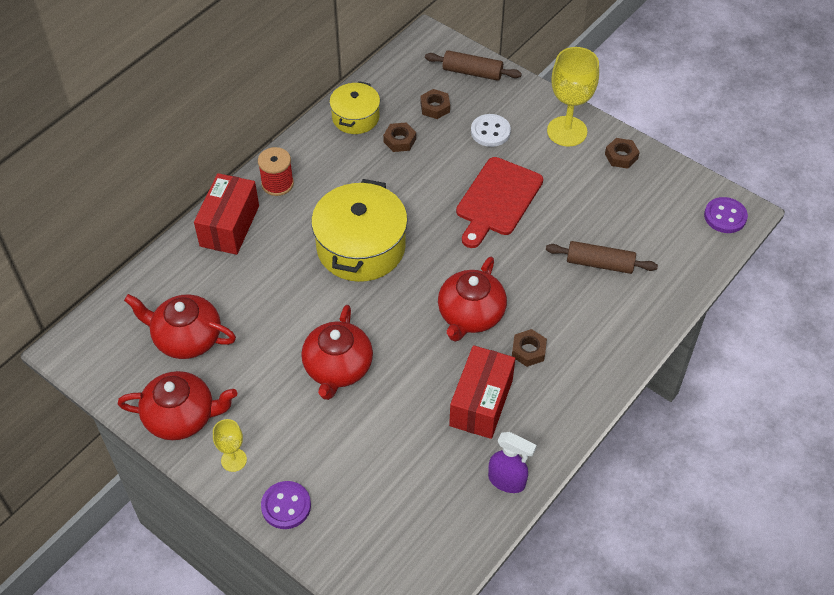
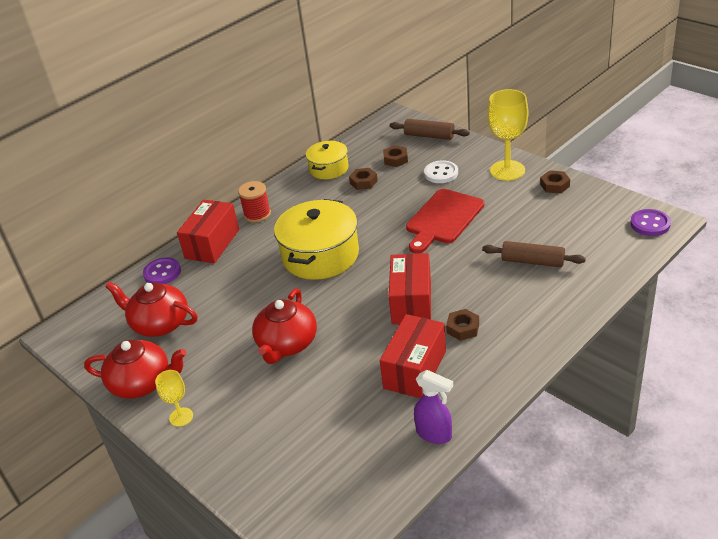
camera: 10 degrees right, 15 degrees down
purple button [261,481,311,529] -> purple button moved to [143,257,181,284]
red teapot [438,257,507,342] -> red box [389,253,431,324]

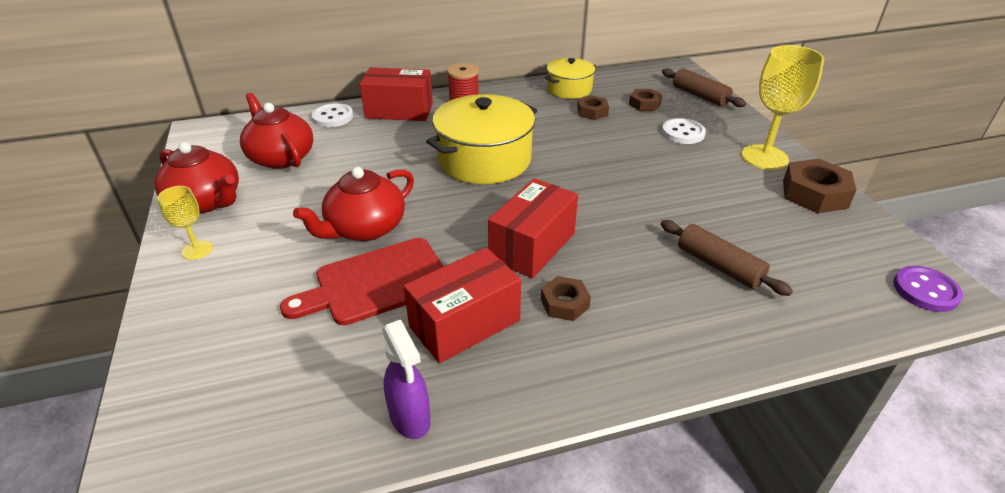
camera: 25 degrees right, 0 degrees up
purple button [143,257,181,284] -> white button [311,103,353,127]
red box [177,200,239,263] -> red box turned 45 degrees clockwise [360,67,433,121]
red cutting board [406,189,484,254] -> red cutting board moved to [280,238,444,325]
brown nut [540,170,570,194] -> brown nut [783,159,857,213], size x1.69

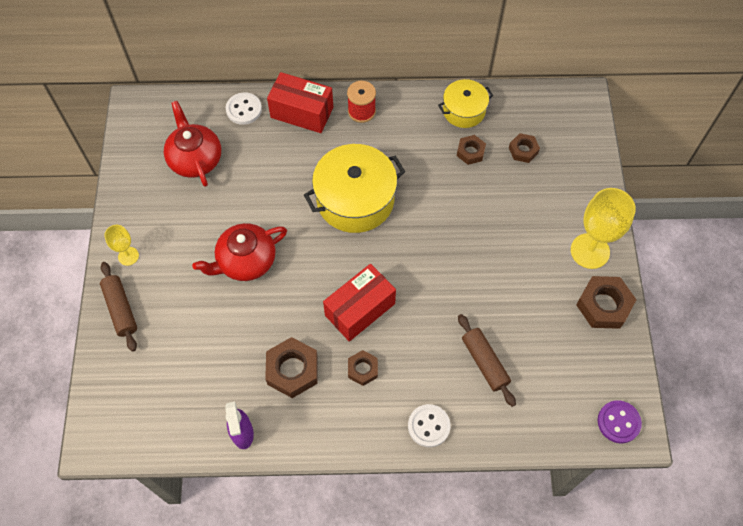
camera: 15 degrees right, 25 degrees up
red teapot [154,142,239,214] -> none
red cutting board [280,238,444,325] -> none
red box [403,248,521,363] -> brown nut [265,337,318,398]
brown rolling pin [662,68,746,107] -> brown rolling pin moved to [100,262,137,352]
white button [662,118,706,144] -> white button moved to [408,404,451,447]

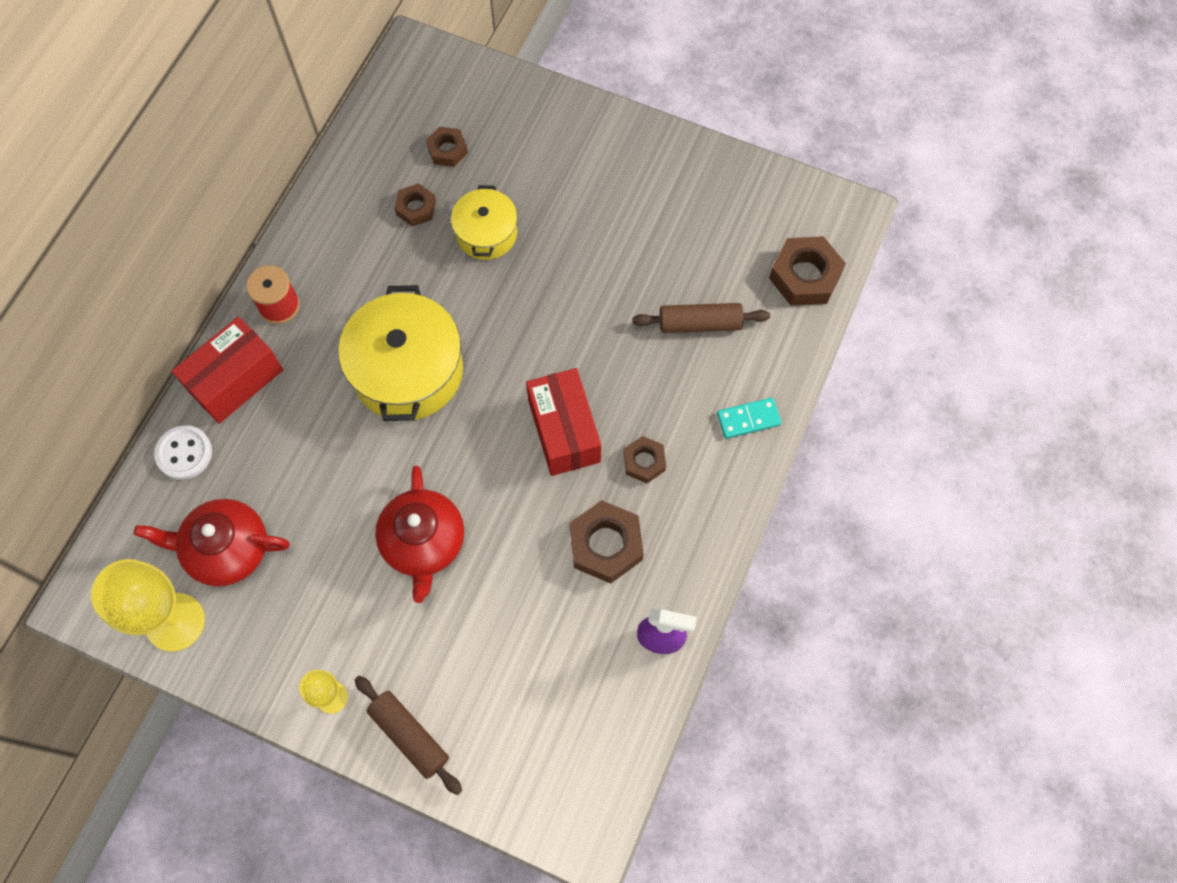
camera: 65 degrees left, 5 degrees up
brown rolling pin [100,262,137,352] -> brown rolling pin turned 45 degrees clockwise [355,676,462,795]
white button [408,404,451,447] -> turquoise domino [717,398,782,439]
yellow pot [438,79,493,128] -> yellow pot moved to [451,185,517,260]
yellow goblet [571,188,636,269] -> yellow goblet moved to [91,559,205,652]
brown nut [576,276,637,329] -> brown nut moved to [769,236,846,306]
purple button [598,400,642,443] -> none

